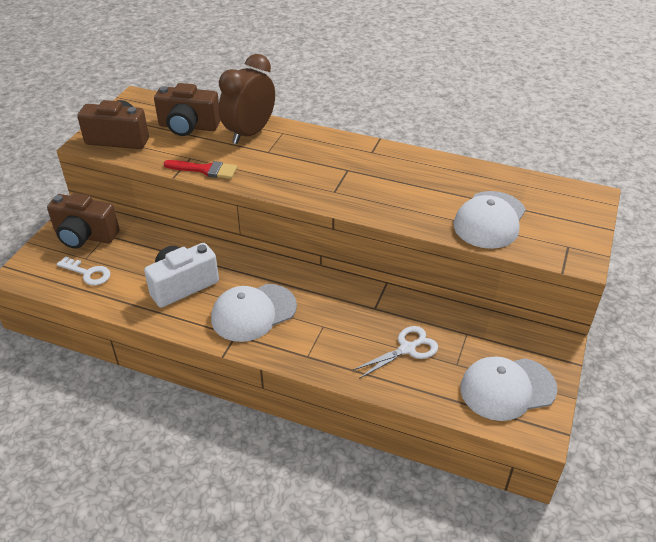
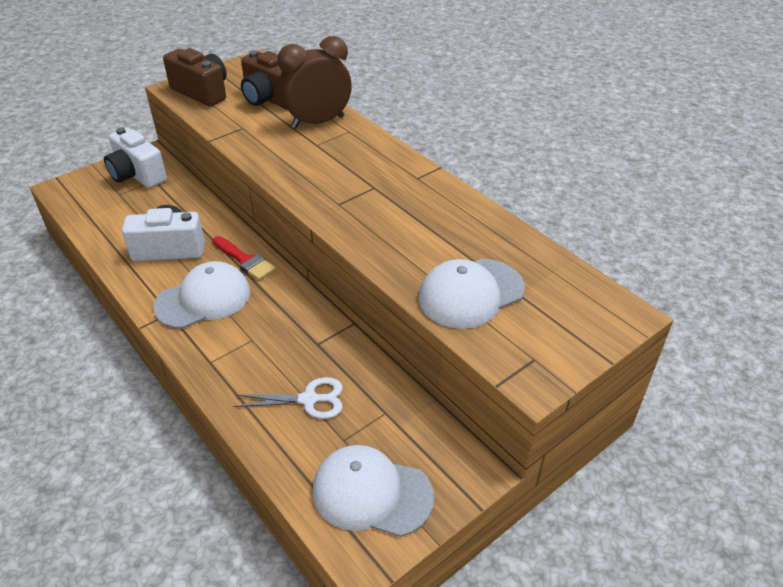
camera: 30 degrees right, 0 degrees up
brown camera [47,193,120,249] -> white camera [104,127,167,188]
white key [57,256,110,285] -> none
red brush [163,160,237,179] -> red brush moved to [213,236,276,280]
white cap [211,284,297,342] -> white cap turned 150 degrees clockwise [153,261,250,329]

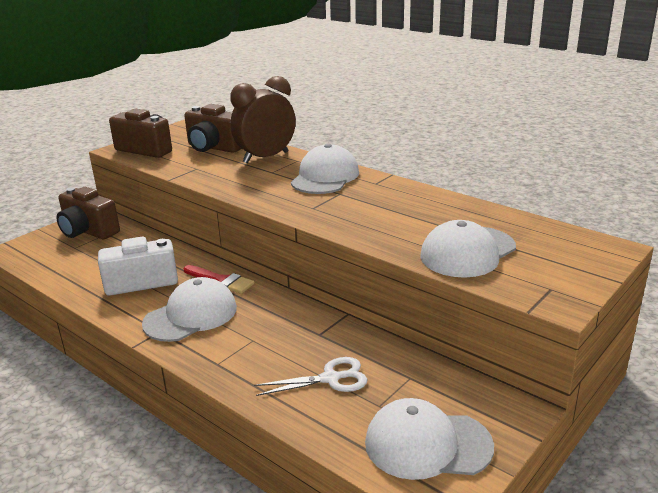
camera: 10 degrees left, 15 degrees down
white camera [104,127,167,188] -> brown camera [56,187,120,239]
none -> white cap [291,144,359,194]

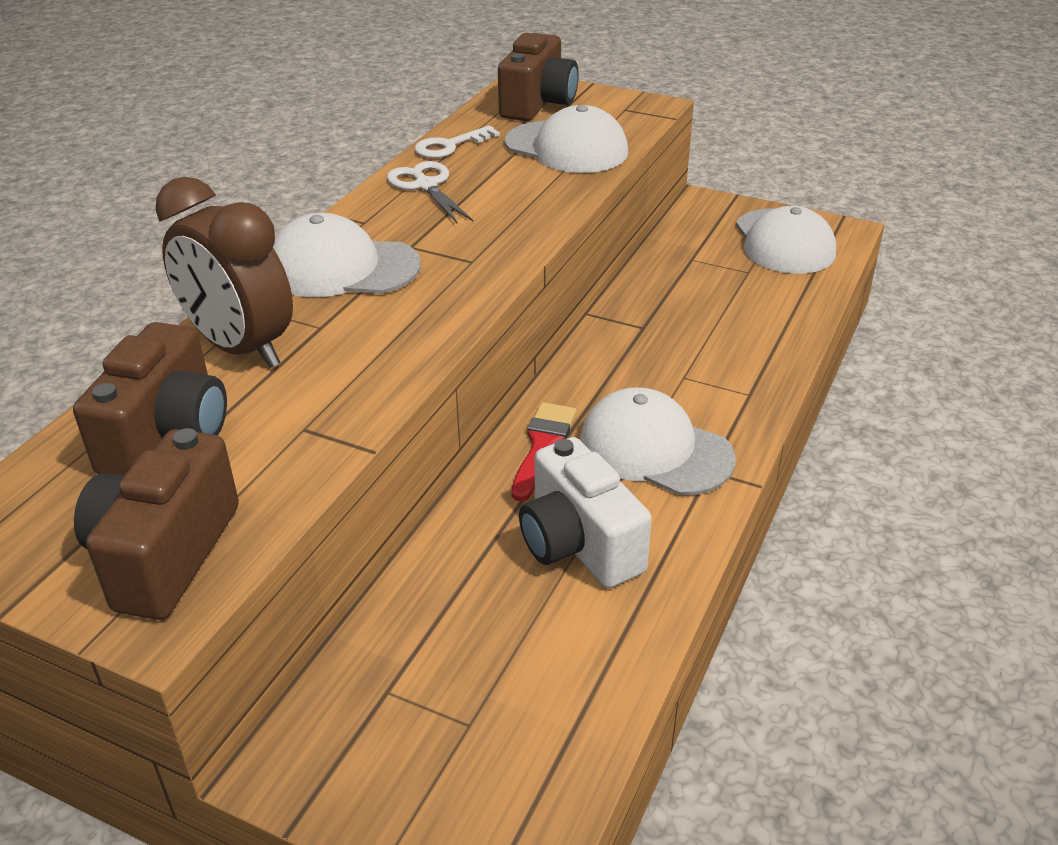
camera: 105 degrees left, 10 degrees up
brown camera [56,187,120,239] -> brown camera moved to [498,33,579,121]
white scissors [254,357,367,396] -> white scissors moved to [387,161,474,224]
none -> white key [415,125,500,158]

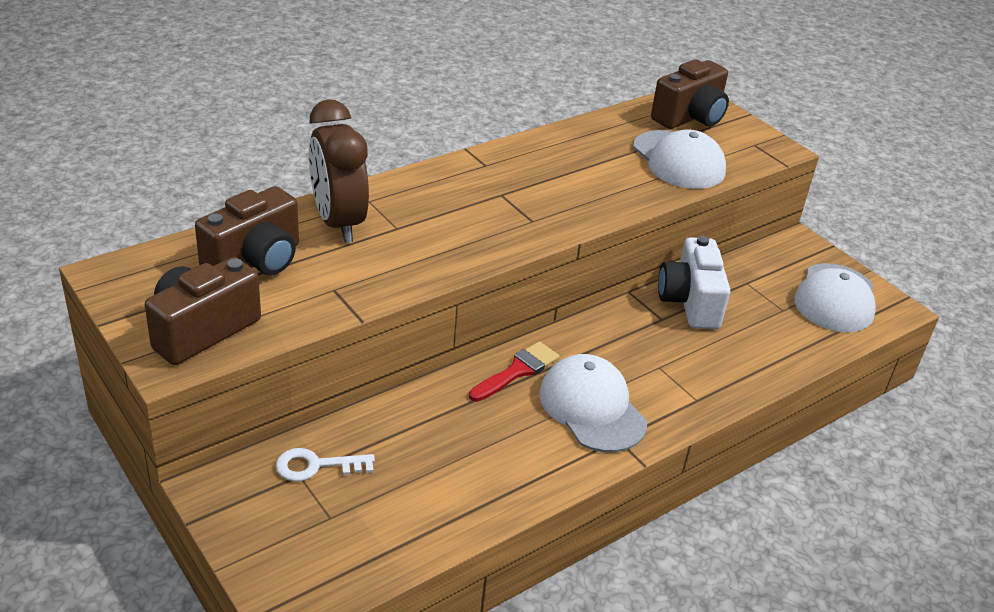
camera: 25 degrees right, 0 degrees up
white cap [273,213,421,297] -> none
white scissors [387,161,474,224] -> none
white key [415,125,500,158] -> white key moved to [276,448,375,482]
white camera [519,437,652,588] -> white camera moved to [658,236,730,329]

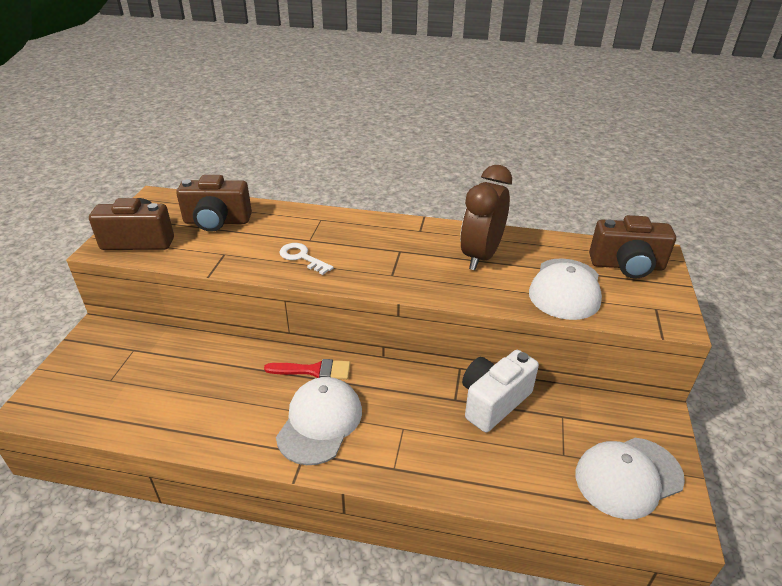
camera: 50 degrees right, 0 degrees up
white key [276,448,375,482] -> white key moved to [280,243,333,275]
brown clock [309,99,369,243] -> brown clock moved to [460,165,512,270]

